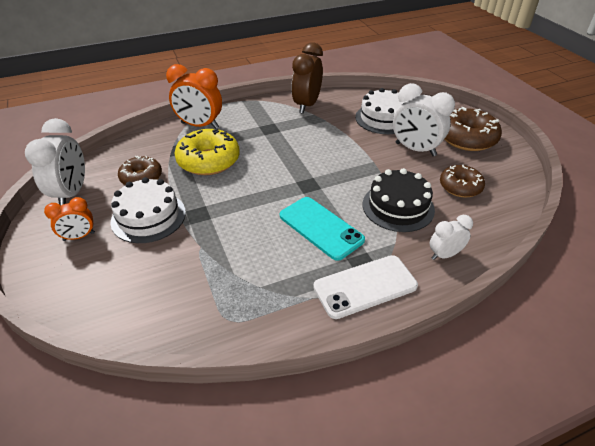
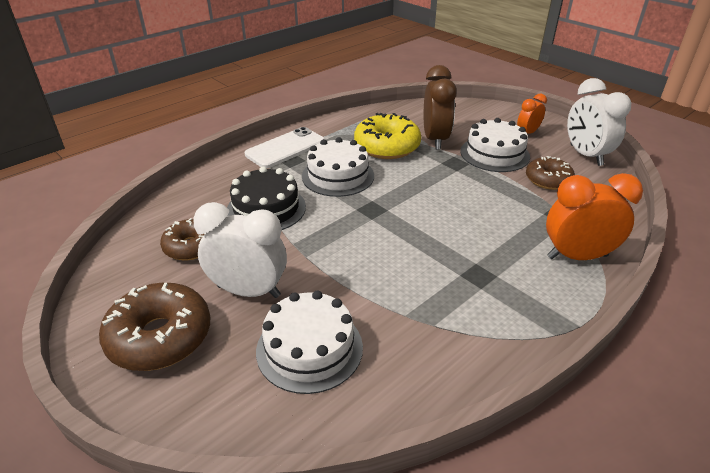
camera: 160 degrees right, 5 degrees down
yellow donut [174,129,240,175] -> yellow donut moved to [354,113,421,159]
turquoise phone [280,197,365,261] -> white cake [302,137,374,197]
brown clock [291,42,323,114] -> brown clock moved to [424,65,457,150]
white clock [430,215,473,260] -> none

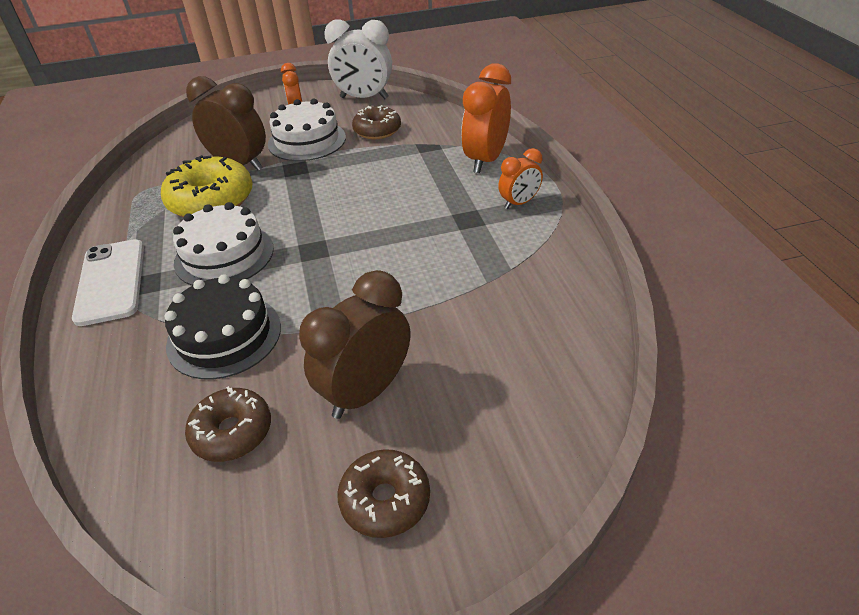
camera: 60 degrees left, 5 degrees up
brown donut [99,283,210,371] -> brown donut [337,449,430,538], size x0.64
white clock [193,202,287,298] -> brown clock [299,270,410,419]
white cake [256,291,363,394] -> none
none -> orange clock [498,148,543,209]

